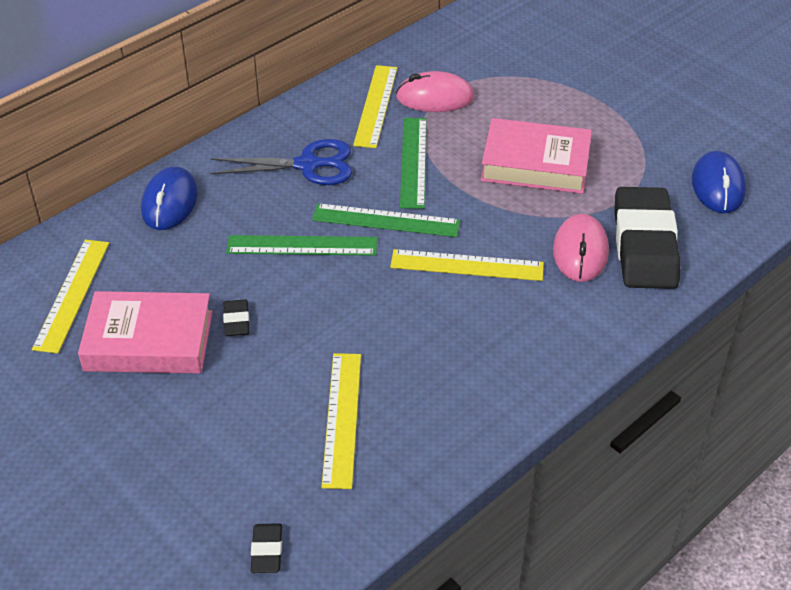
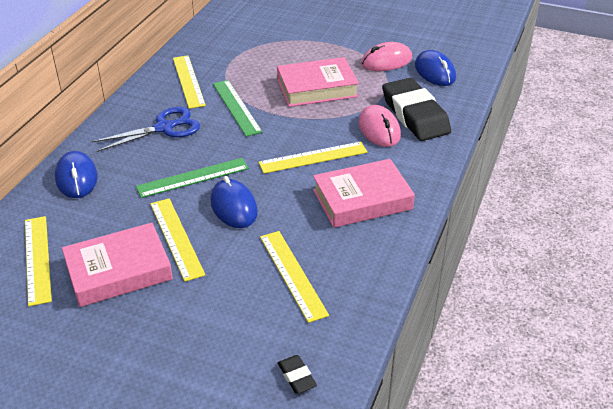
camera: 25 degrees left, 5 degrees down
black eraser [223,299,249,336] -> yellow ruler [150,198,205,282]
green ruler [312,203,460,237] -> none
pink mouse [396,71,474,112] -> pink mouse moved to [361,42,412,71]
none -> blue mouse [210,176,258,228]
none -> pink book [313,159,415,228]

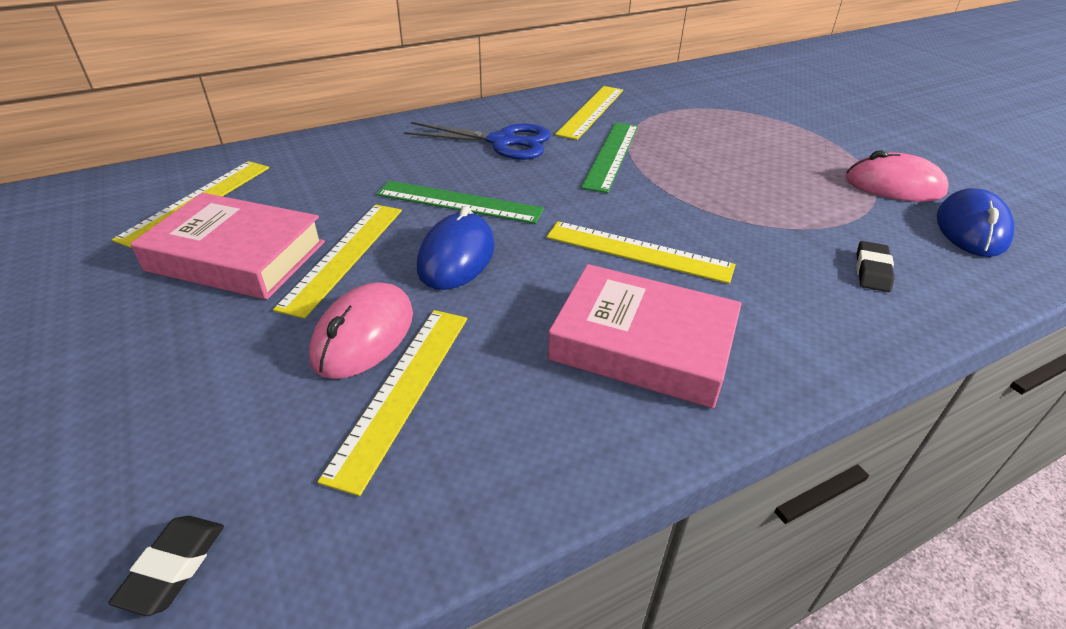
camera: 40 degrees right, 0 degrees up
blue mouse [55,151,98,198] -> none
pink book [277,57,359,107] -> none
pink mouse [358,105,401,147] -> pink mouse moved to [309,282,413,379]
black eraser [382,78,451,141] -> black eraser [857,241,894,292], size x0.41

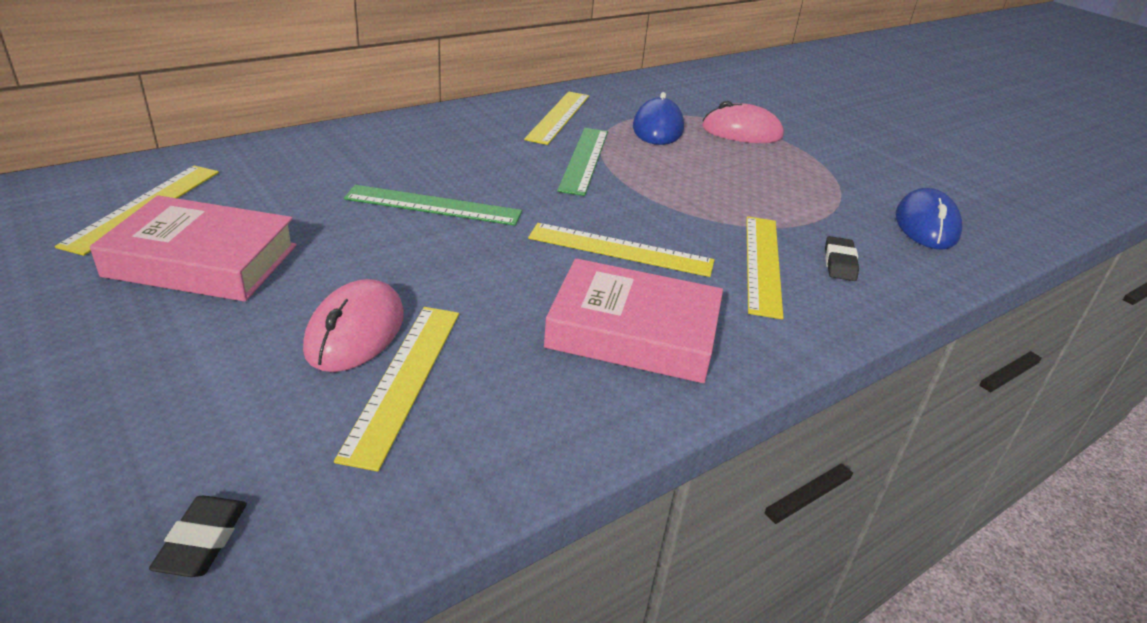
camera: 10 degrees left, 5 degrees down
yellow ruler [273,204,402,319] -> yellow ruler moved to [746,216,783,319]
blue scissors [404,122,551,160] -> none
blue mouse [417,206,495,290] -> blue mouse moved to [633,92,684,145]
pink mouse [845,150,949,202] -> pink mouse moved to [702,101,784,143]

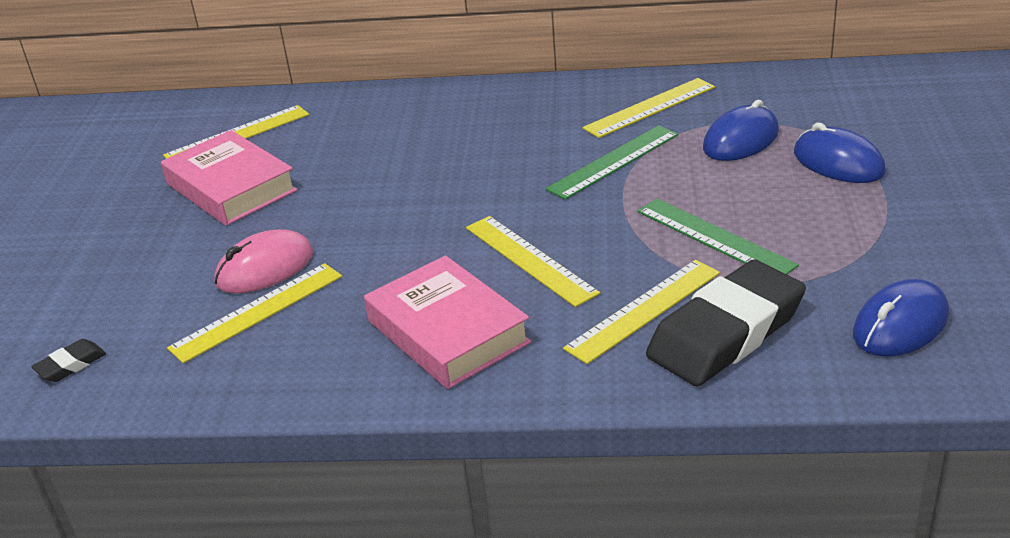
camera: 45 degrees right, 0 degrees up
green ruler [344,185,522,226] -> green ruler moved to [637,198,799,274]
pink mouse [702,101,784,143] -> blue mouse [794,123,886,183]
black eraser [825,236,859,281] -> black eraser [646,259,806,386], size x2.41

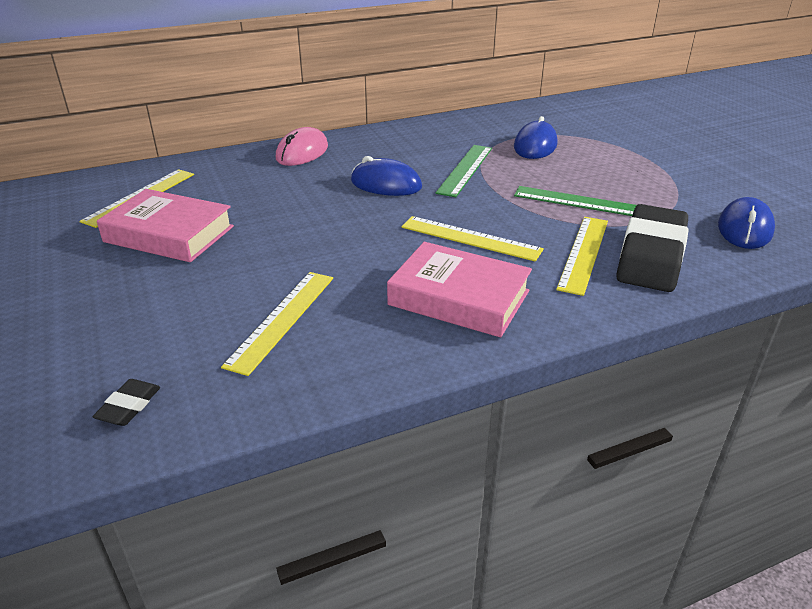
camera: 30 degrees left, 0 degrees up
pink mouse [214,229,313,293] -> pink mouse moved to [276,127,328,166]
yellow ruler [582,78,715,138] -> none
blue mouse [794,123,886,183] -> blue mouse moved to [351,156,422,196]

